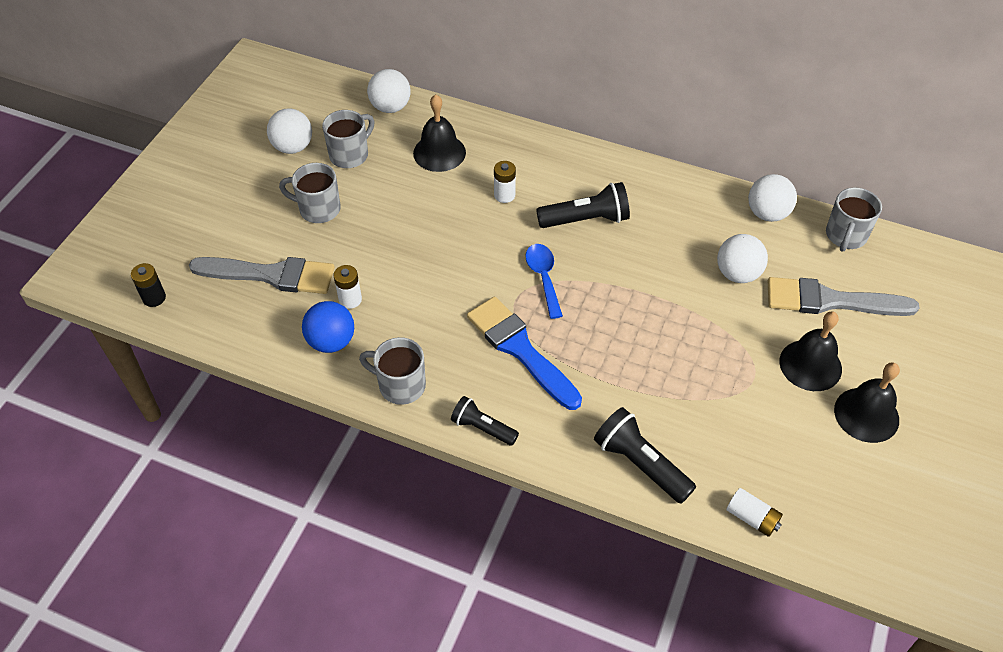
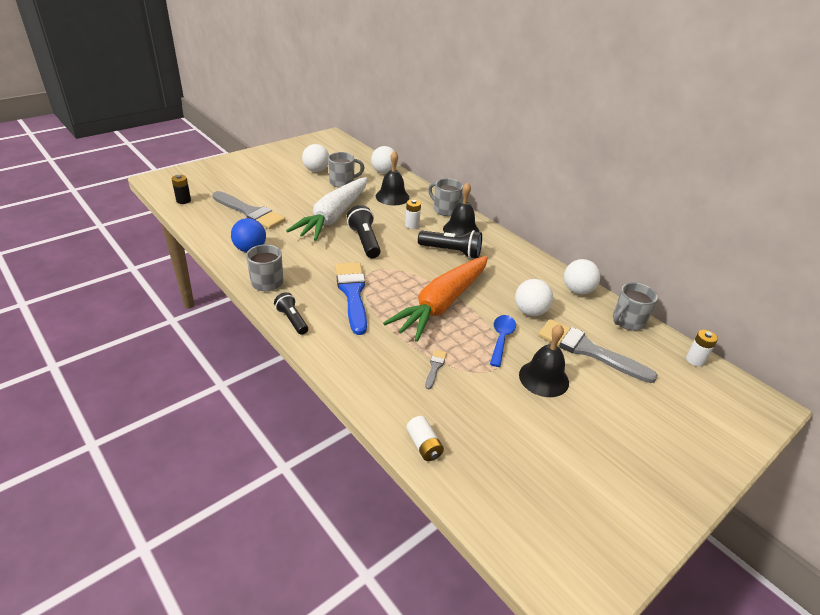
camera: 25 degrees right, 15 degrees down
grey mug [279,163,341,223] -> grey mug moved to [428,178,463,216]
white battery [334,265,362,309] -> white battery moved to [686,330,718,367]
blue spoon [525,244,563,319] -> blue spoon moved to [490,315,516,367]
black flashlight [594,407,696,504] -> black flashlight moved to [347,205,381,258]
black bell [834,363,900,443] -> black bell moved to [443,182,479,236]
none -> white carrot [286,177,367,241]
none -> orange carrot [383,256,488,342]
none -> grey brush [425,350,447,389]

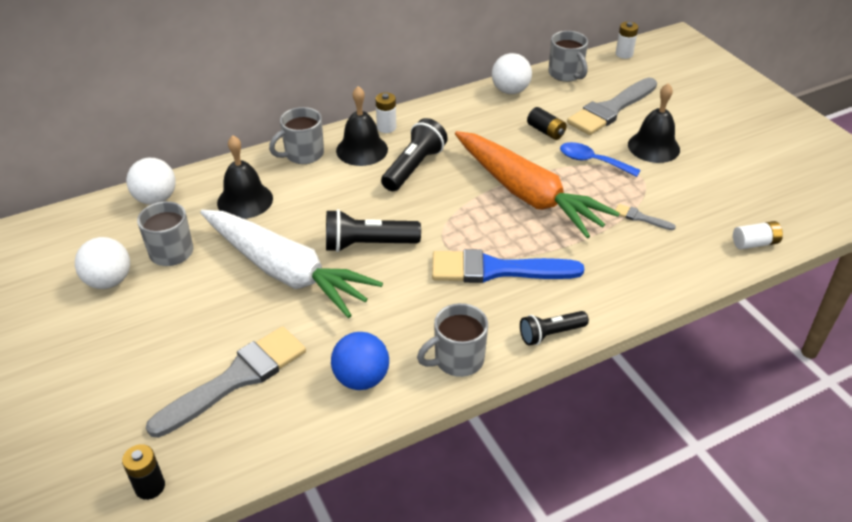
camera: 75 degrees left, 5 degrees up
white battery [405,199,421,229] -> white battery moved to [376,93,396,133]
white ball [515,279,553,316] -> black battery [527,107,567,140]

